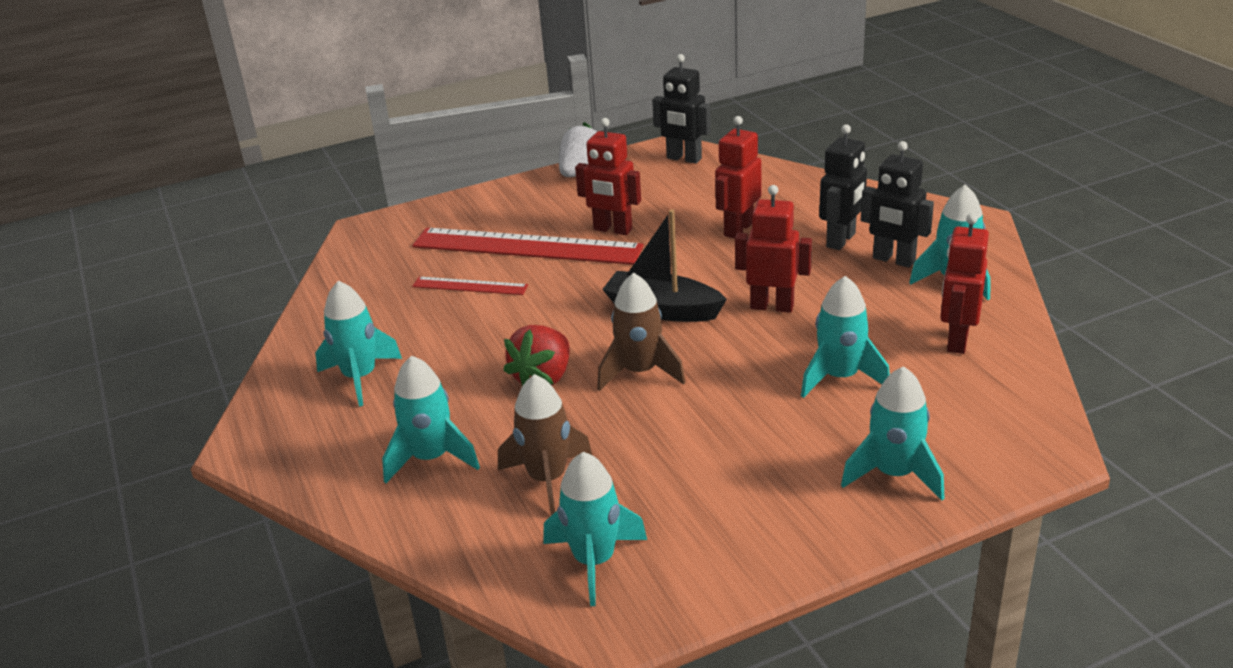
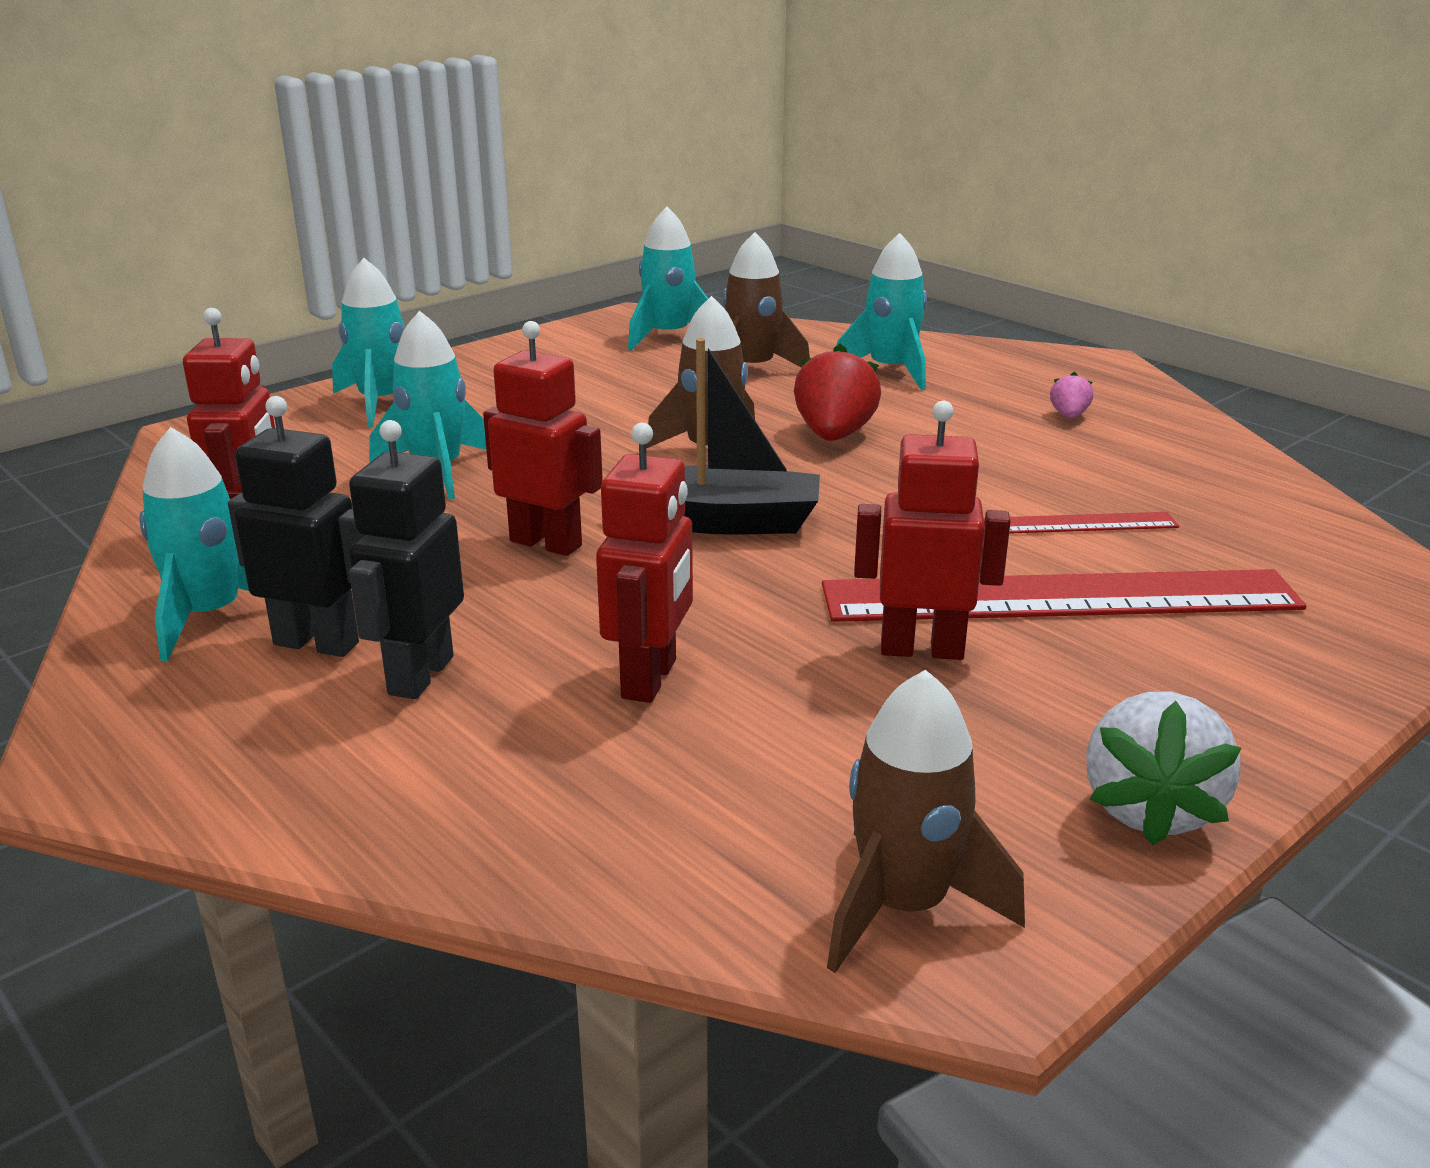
camera: 160 degrees right, 5 degrees down
turquoise rocket [315,281,402,407] -> pink strawberry [1050,372,1093,418]
black robot [652,54,711,164] -> brown rocket [827,670,1025,973]
red robot [735,185,812,313] -> red robot turned 150 degrees counterclockwise [483,321,603,556]

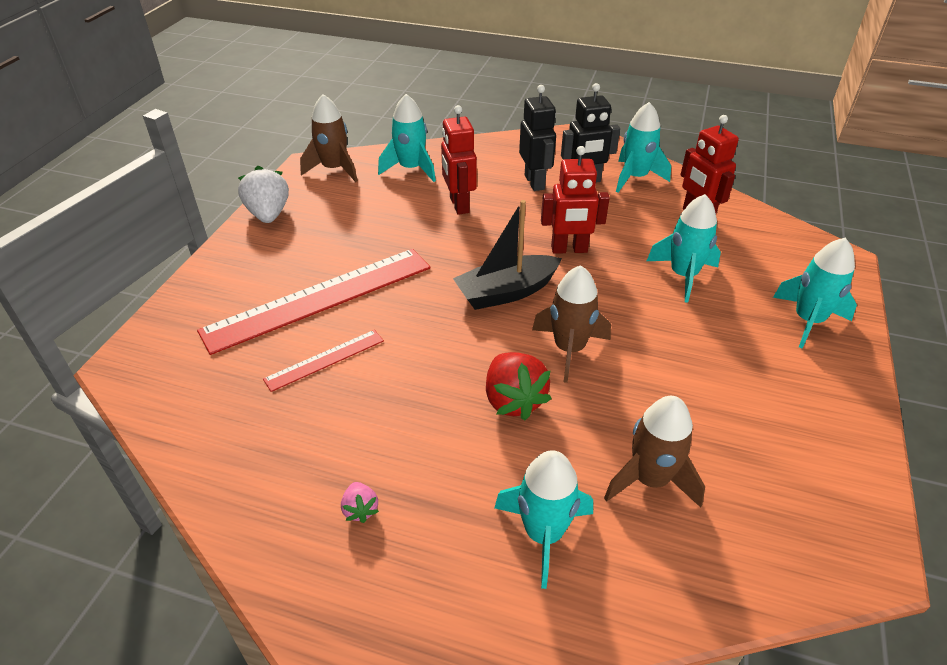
camera: 150 degrees right, 15 degrees up
turquoise rocket [628,207,709,351] -> turquoise rocket moved to [378,94,436,182]
red robot [854,401,1011,660] -> none

